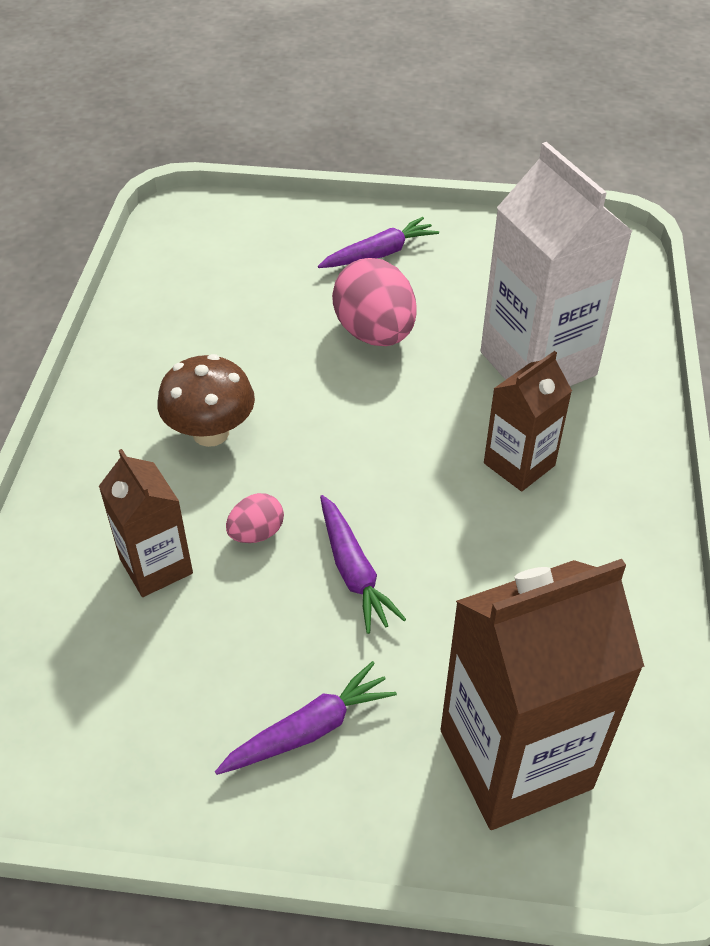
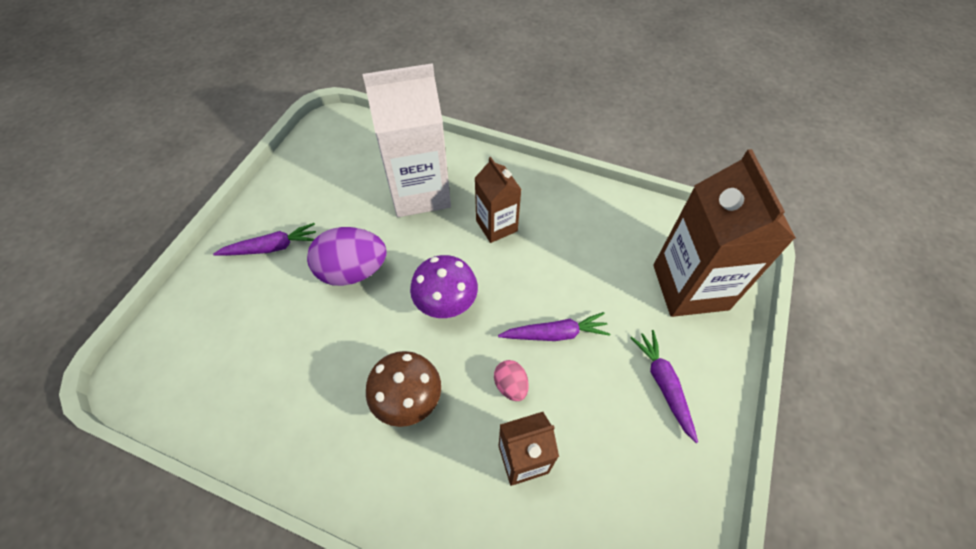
camera: 75 degrees left, 10 degrees up
purple carrot [318,217,439,268] -> purple carrot turned 90 degrees clockwise [213,223,316,256]
pink egg [332,258,417,346] -> purple egg [307,227,387,286]
none -> purple mushroom [410,255,478,318]

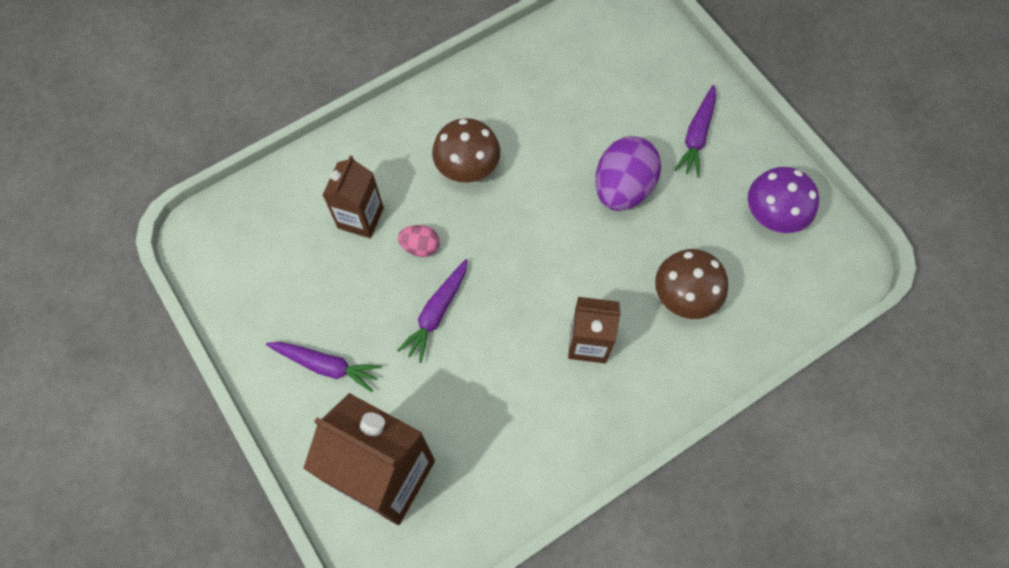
camera: 125 degrees right, 10 degrees up
white carton [363,63,451,217] -> brown mushroom [655,249,728,319]
purple mushroom [410,255,478,318] -> purple mushroom moved to [748,167,819,233]

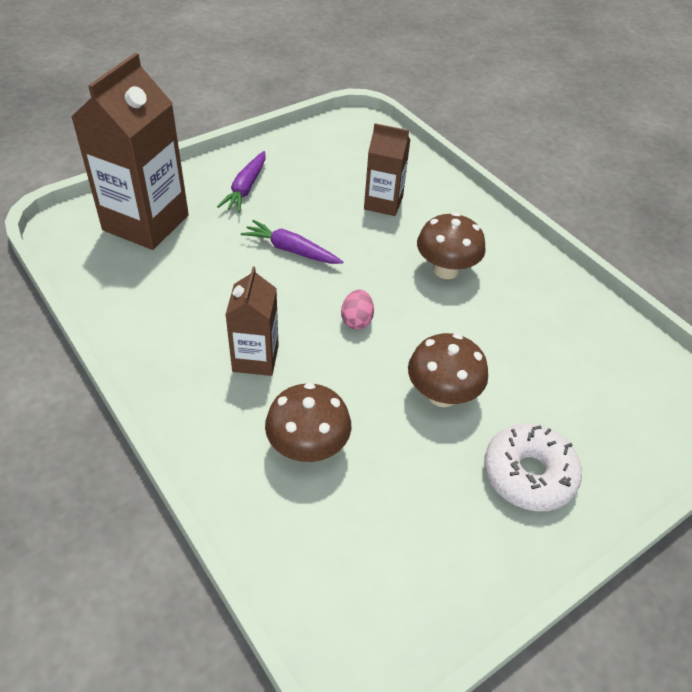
camera: 85 degrees right, 20 degrees down
pink egg [398,225,440,257] -> pink egg moved to [341,290,374,330]
purple egg [595,136,661,211] -> brown mushroom [408,333,488,407]
purple carrot [674,85,716,177] -> white donut [484,423,582,511]
purple mushroom [748,167,819,233] -> none

